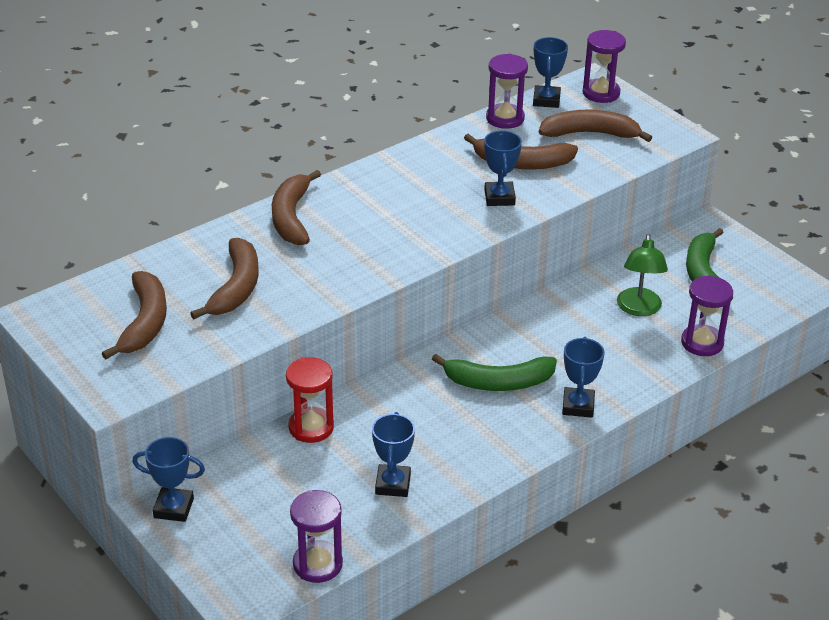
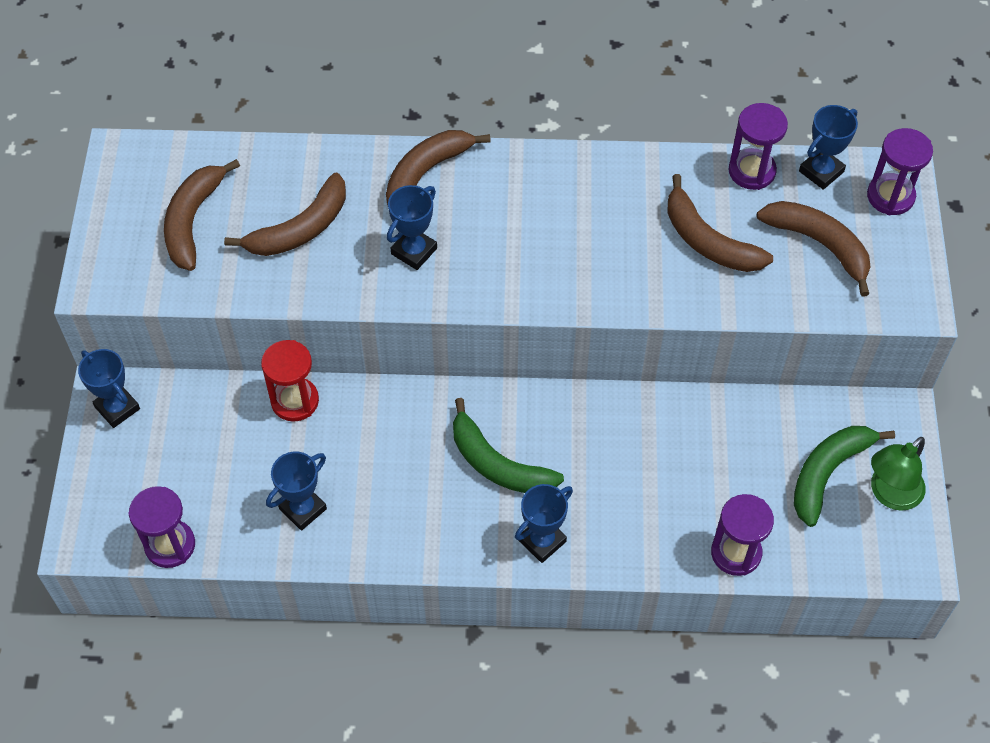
camera: 40 degrees right, 20 degrees up
brown banana [102,271,167,360] -> brown banana turned 150 degrees clockwise [164,159,240,271]
blue trophy [484,131,522,206] -> blue trophy moved to [387,185,437,270]
green lamp [617,234,668,316] -> green lamp moved to [871,437,926,511]

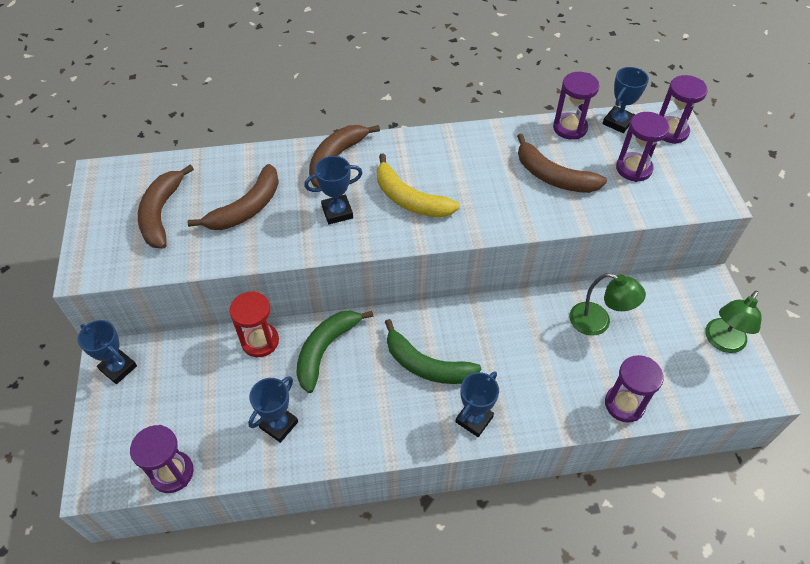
camera: 10 degrees left, 5 degrees down
blue trophy [387,185,437,270] -> blue trophy turned 45 degrees clockwise [304,156,362,224]
brown banana [757,201,870,297] -> purple hourglass [616,112,669,182]
green banana [794,426,895,527] -> green banana moved to [296,311,374,393]
none -> yellow banana [377,154,460,218]
none -> green lamp [570,273,646,336]

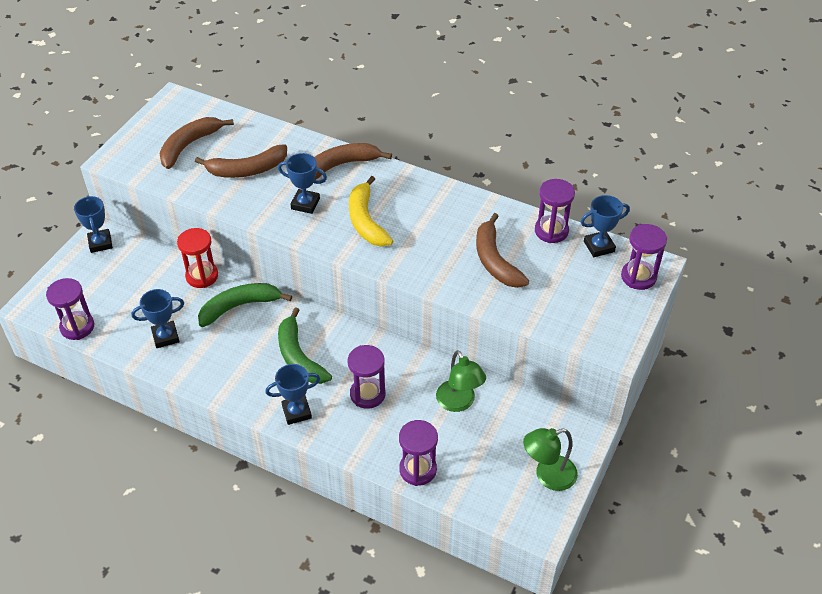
camera: 35 degrees right, 5 degrees down
purple hourglass [616,112,669,182] -> purple hourglass moved to [347,345,386,409]

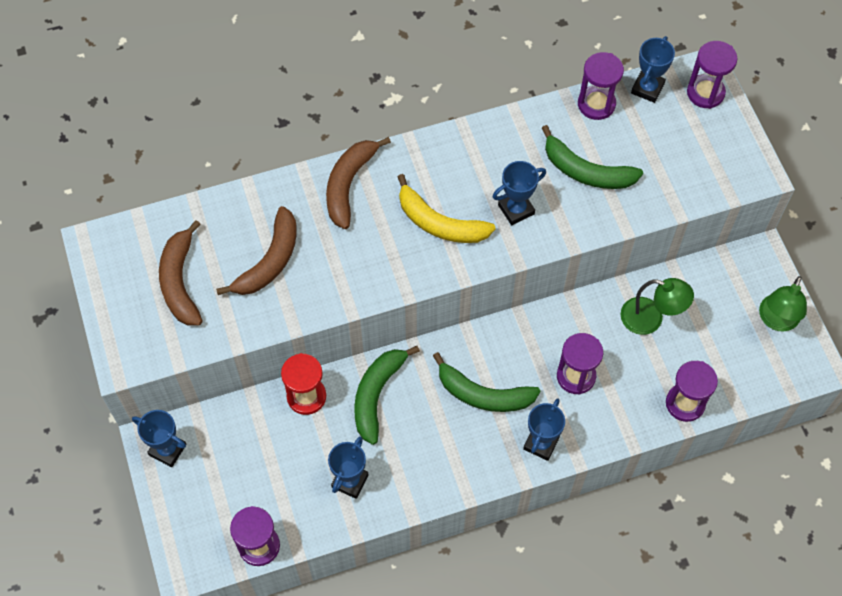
camera: 45 degrees left, 15 degrees up
blue trophy [278,153,327,214] -> blue trophy moved to [493,161,546,225]
brown banana [476,213,529,288] -> green banana [542,125,643,189]

